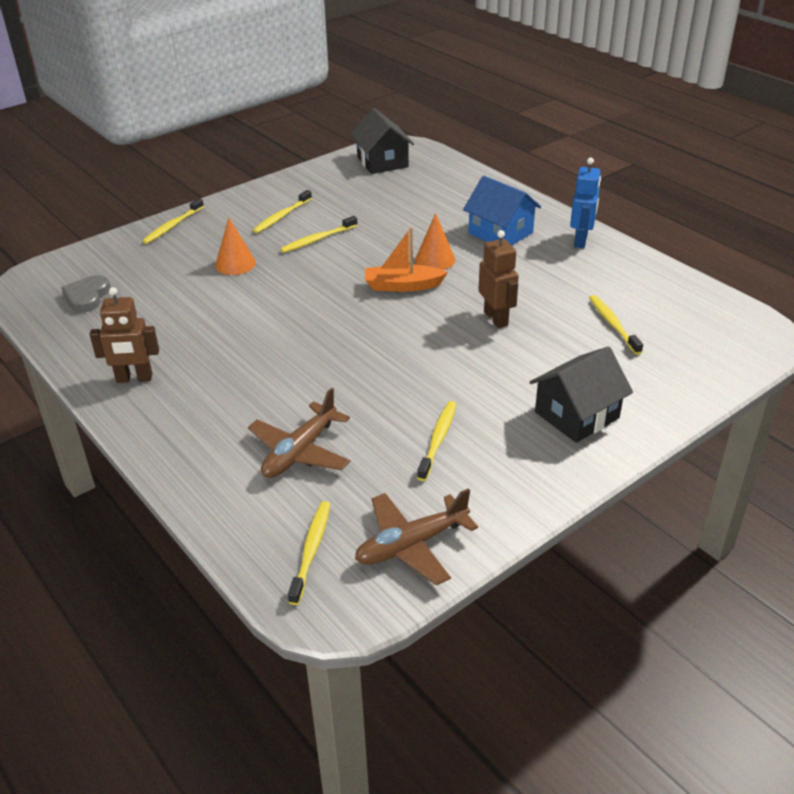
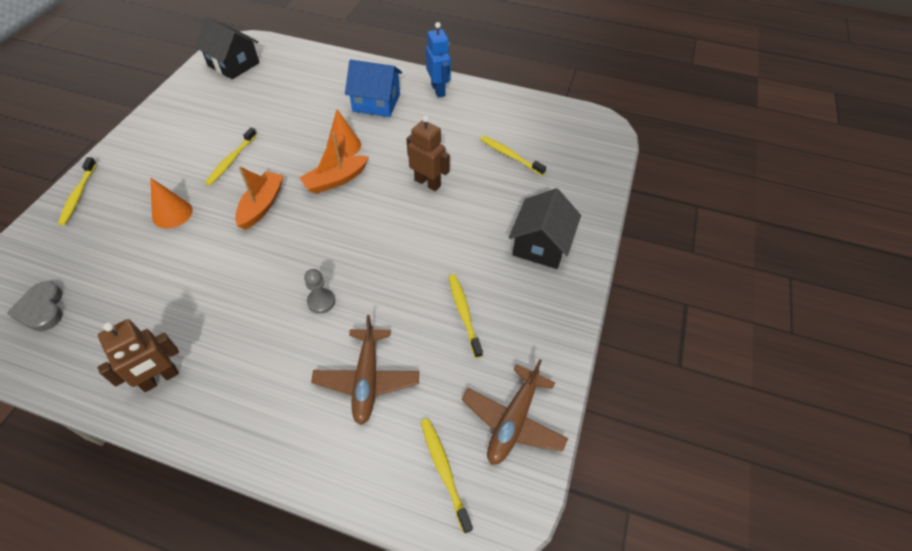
camera: 35 degrees left, 15 degrees up
yellow toothbrush [253,190,312,233] -> none
none -> orange boat [235,166,284,230]
none -> grey pawn [304,269,335,314]

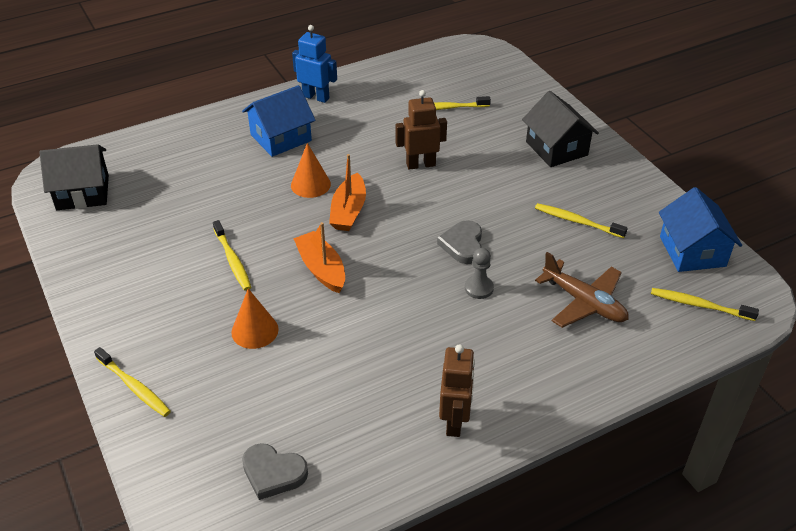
camera: 45 degrees left, 10 degrees down
brown plane [461,359,568,465] -> blue house [659,187,742,272]
none -> grey heart [437,220,482,264]

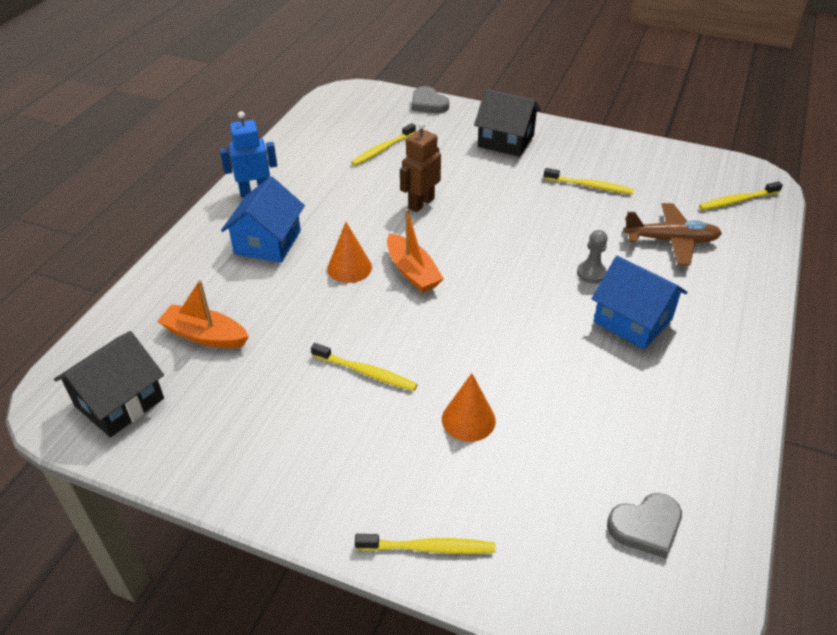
camera: 40 degrees left, 0 degrees up
orange boat [293,222,345,293] -> orange boat moved to [157,280,249,348]
grey heart [437,220,482,264] -> grey heart moved to [412,86,449,113]
brown robot [439,344,475,437] -> none
yellow toothbrush [535,203,628,238] -> yellow toothbrush turned 150 degrees counterclockwise [544,168,634,194]
blue house [659,187,742,272] -> blue house moved to [591,256,688,349]

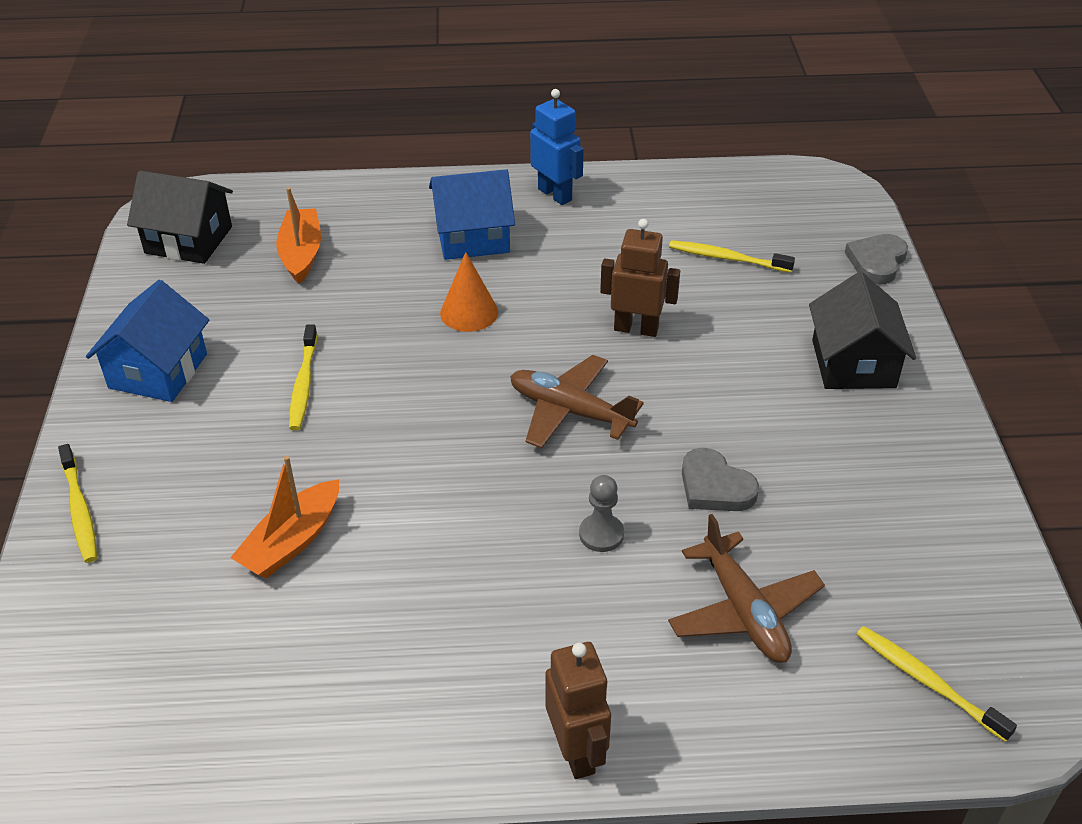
camera: 65 degrees right, 0 degrees up
orange boat [387,209,444,293] -> orange boat moved to [230,456,339,578]
orange cone [442,373,496,442] -> none
yellow toothbrush [544,168,634,194] -> none
blue house [591,256,688,349] -> blue house moved to [86,280,209,402]
grey heart [607,493,682,559] -> grey heart moved to [682,448,759,511]
none -> brown plane [510,355,644,449]
none -> brown robot [545,642,611,779]

